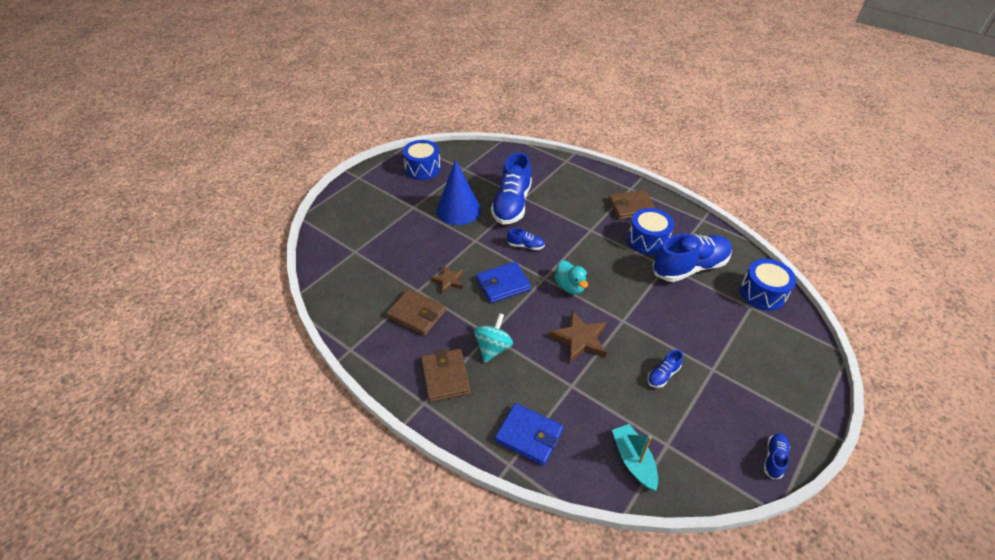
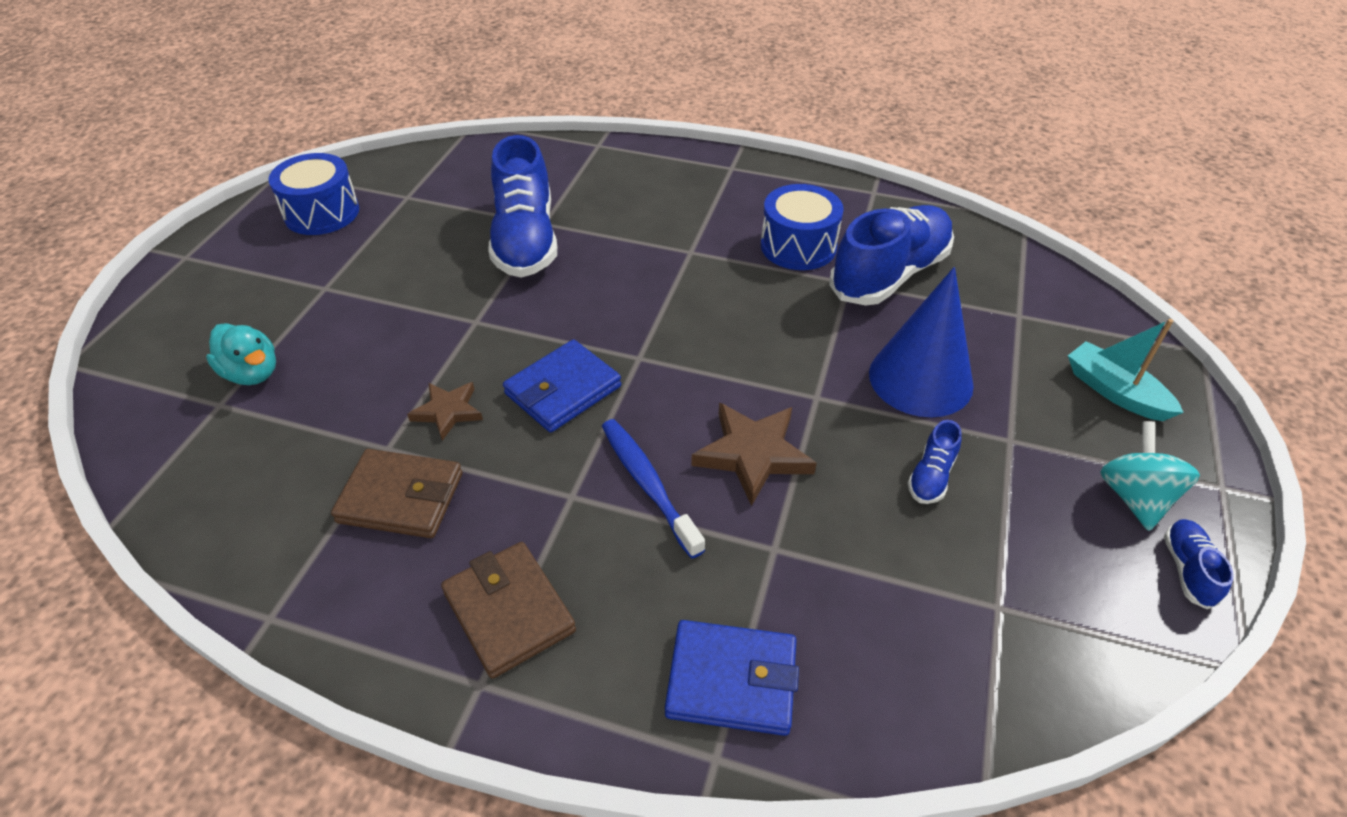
camera: 20 degrees left, 0 degrees up
blue cone [437,160,481,225] -> blue cone moved to [869,267,974,417]
turquoise spinning top [474,313,513,363] -> turquoise spinning top moved to [1100,421,1200,531]
blue shoe [507,228,545,250] -> none
turquoise duck [554,260,588,294] -> turquoise duck moved to [206,323,276,385]
brown wallet [608,190,656,220] -> none
turquoise boat [612,424,658,491] -> turquoise boat moved to [1068,319,1184,421]
blue drum [740,259,796,311] -> none
none -> blue toothbrush [602,419,705,558]

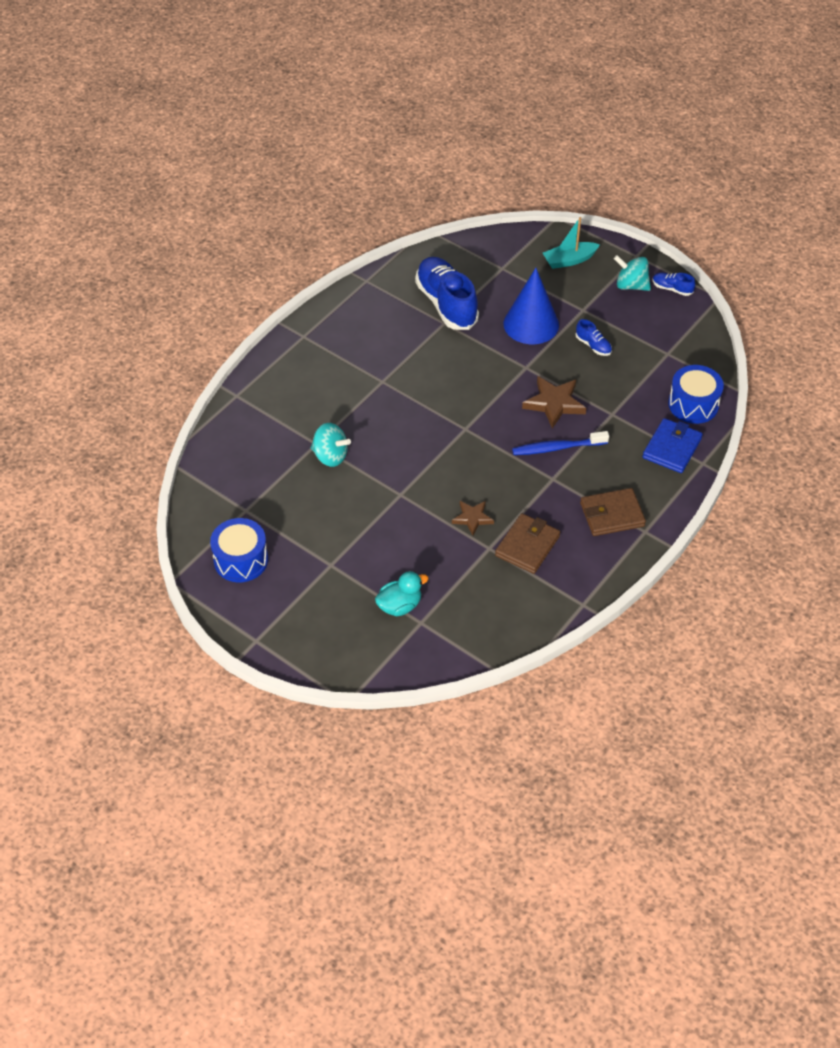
camera: 70 degrees left, 5 degrees up
blue shoe [488,135,557,278] -> turquoise spinning top [311,423,351,467]
blue wallet [503,339,621,433] -> none
blue drum [761,184,844,270] -> blue drum moved to [668,365,724,424]

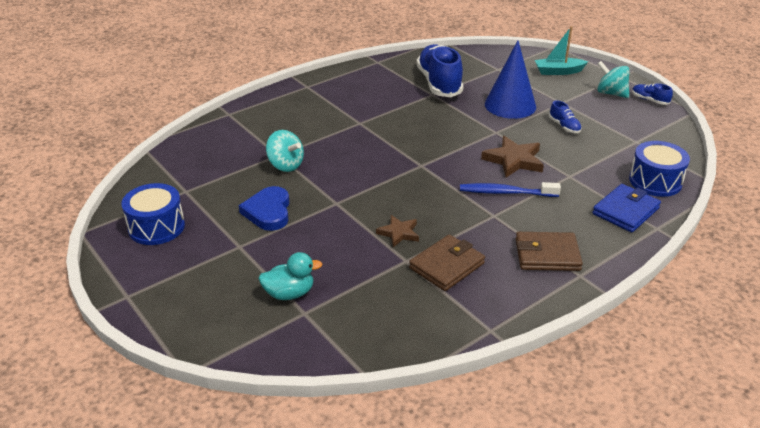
camera: 15 degrees right, 15 degrees down
none -> blue heart [239,186,290,231]

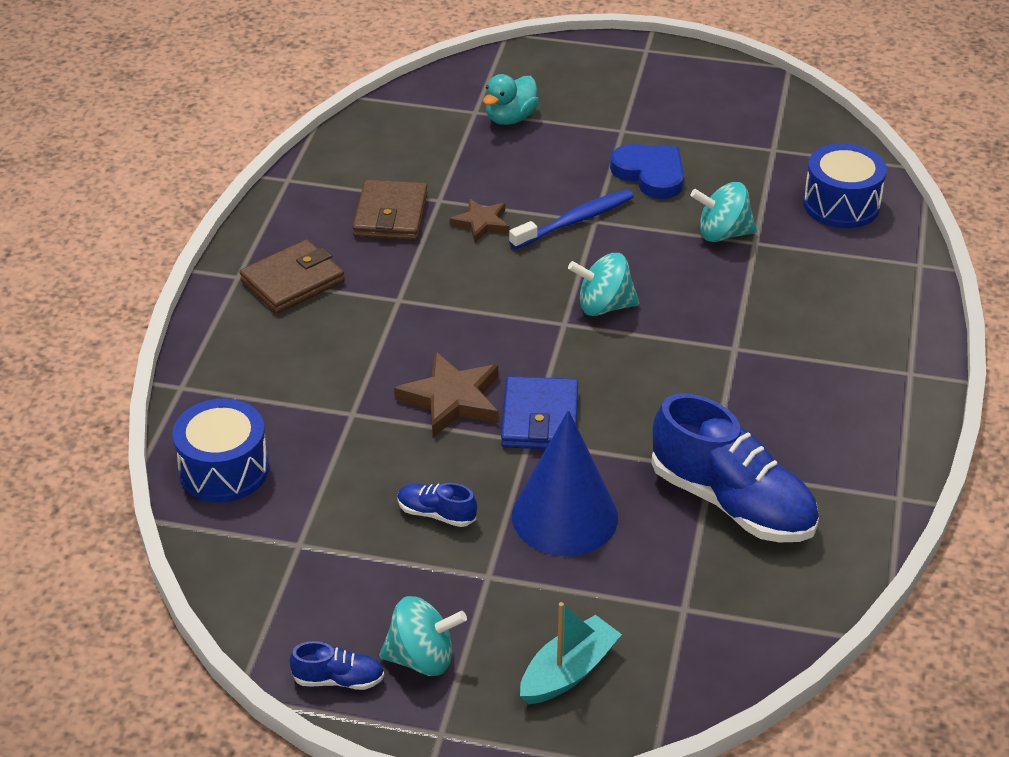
camera: 140 degrees right, 5 degrees up
blue drum [121,183,185,245] -> blue drum moved to [803,143,887,228]
blue toothbrush [460,182,561,197] -> blue toothbrush moved to [509,189,634,249]
blue wallet [592,184,661,232] -> blue wallet moved to [501,376,578,449]
none -> turquoise spinning top [568,253,640,316]

